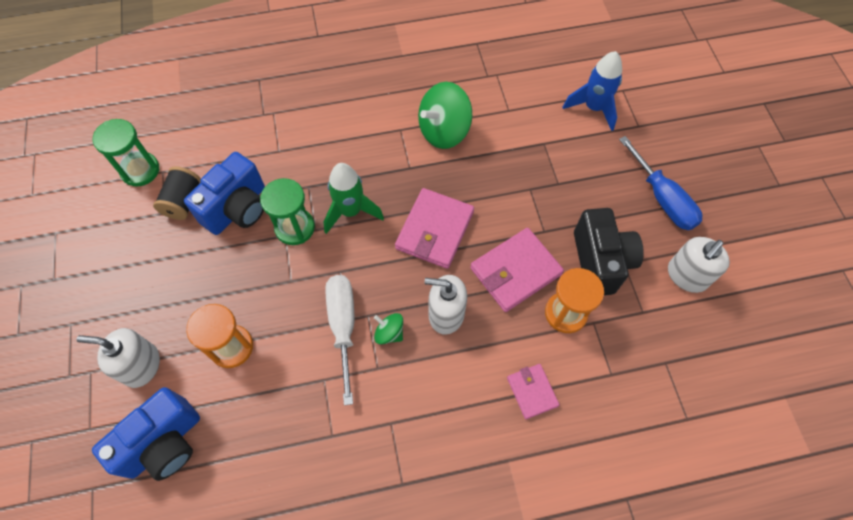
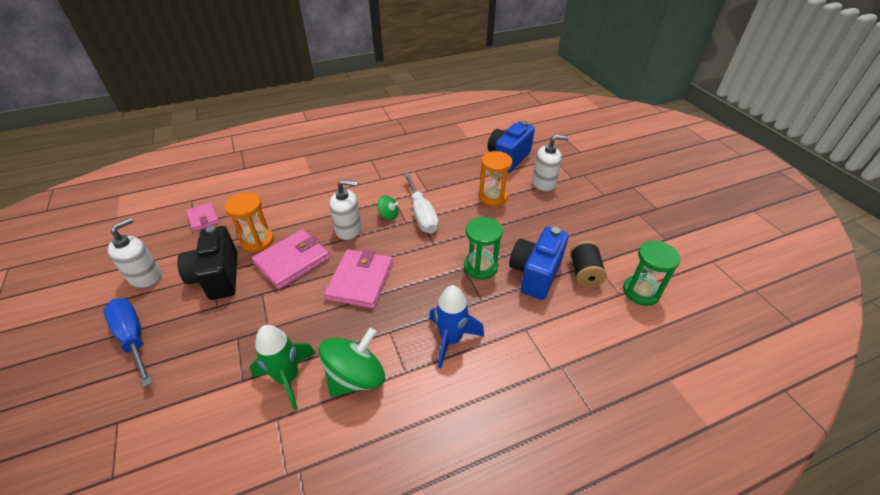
camera: 170 degrees right, 20 degrees down
green rocket [324,163,384,234] -> green rocket moved to [250,325,316,410]
pink wallet [507,364,559,419] -> pink wallet moved to [186,202,219,231]
blue rocket [563,51,622,131] -> blue rocket moved to [429,285,484,369]

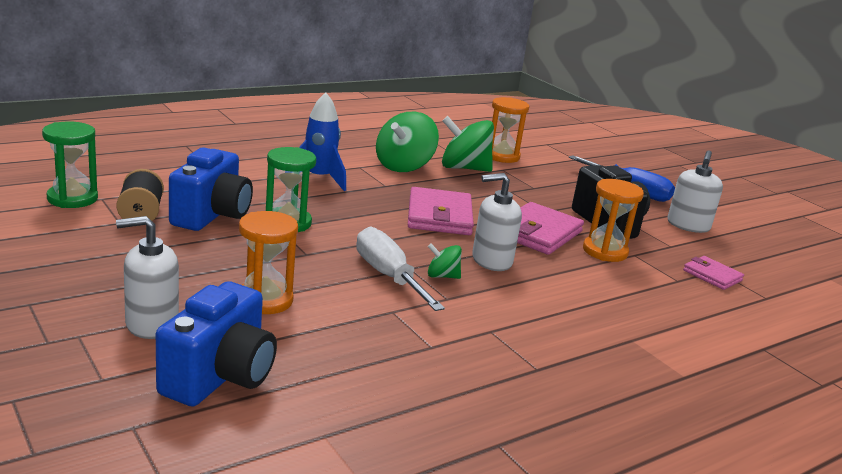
camera: 165 degrees right, 20 degrees down
green rocket [250,325,316,410] -> green spinning top [442,116,494,172]
none -> orange hourglass [492,97,529,163]

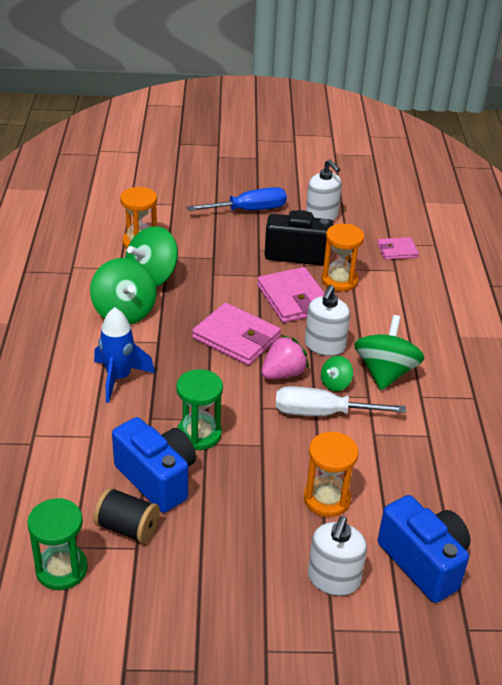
camera: 55 degrees left, 15 degrees up
none -> pink strawberry [261,335,309,379]
none -> green spinning top [354,315,425,390]

